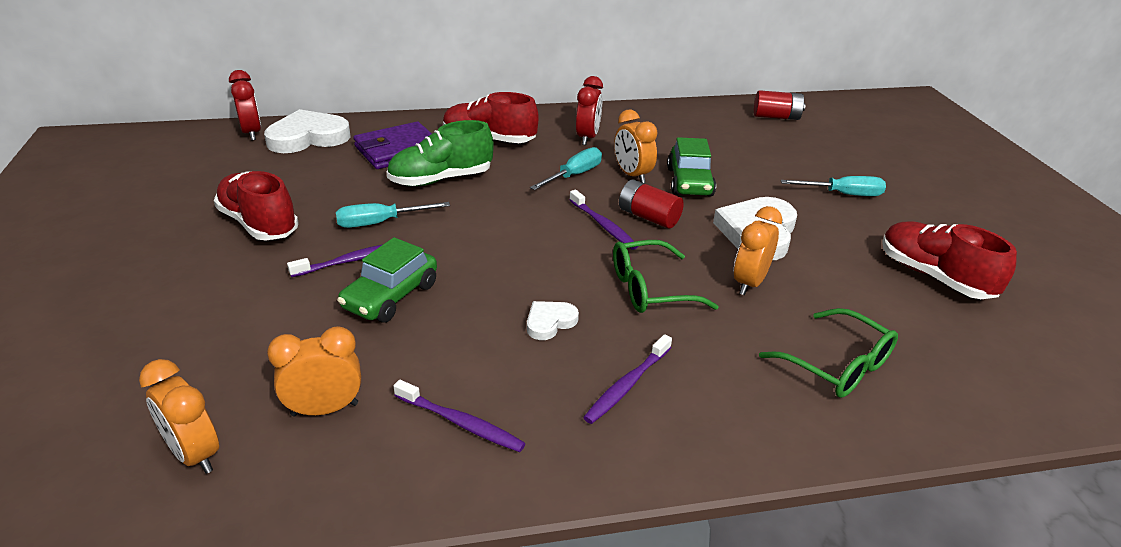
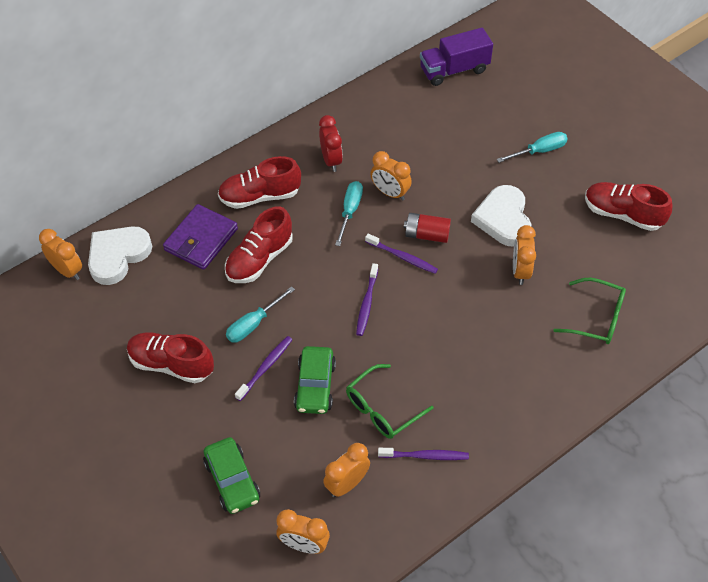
camera: 25 degrees left, 20 degrees up
red clock [229,70,261,141] -> orange clock [39,229,82,280]
green shoe [387,120,494,186] -> red shoe [225,207,293,283]
white heart [527,301,579,340] -> none
purple toothbrush [583,334,672,424] -> purple toothbrush moved to [356,263,378,336]
green glasses [613,240,719,313] -> green glasses moved to [346,364,434,439]
green car [667,137,716,196] -> green car moved to [203,437,260,514]
red battery [754,90,805,120] -> purple truck [420,28,493,86]

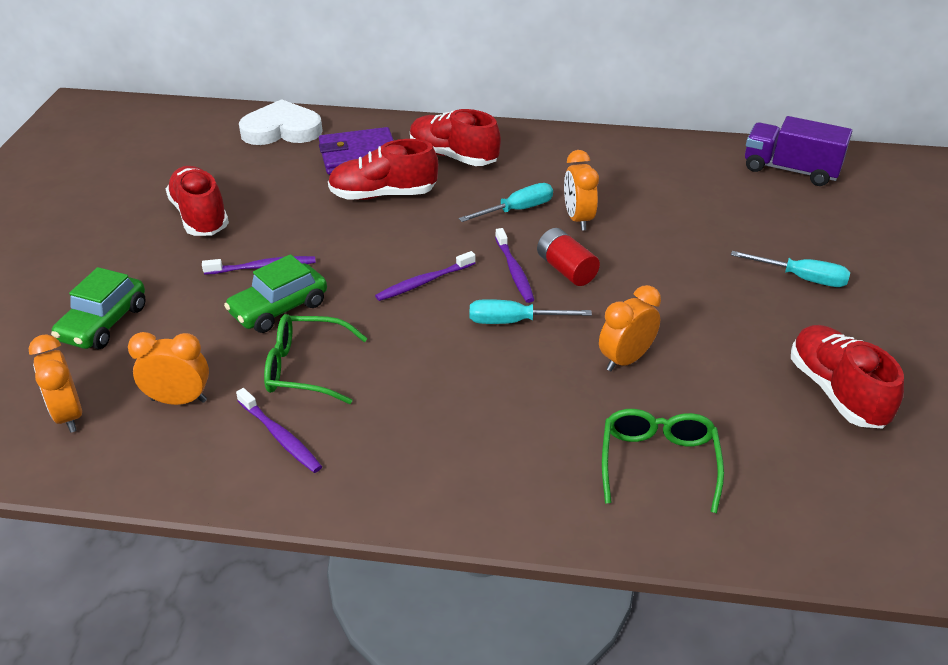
camera: 45 degrees right, 15 degrees down
orange clock [39,229,82,280] -> none
turquoise screwdriver [226,286,295,343] -> turquoise screwdriver moved to [470,299,592,324]
red clock [319,115,343,172] -> none
white heart [471,185,531,247] -> none
green glasses [553,278,626,344] -> green glasses turned 150 degrees counterclockwise [602,409,724,513]

